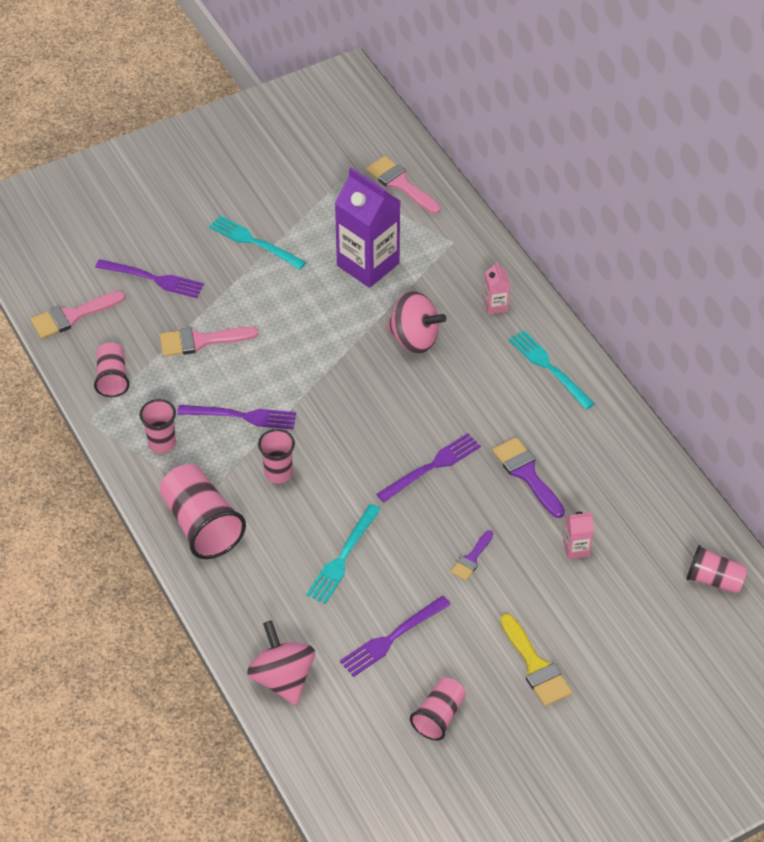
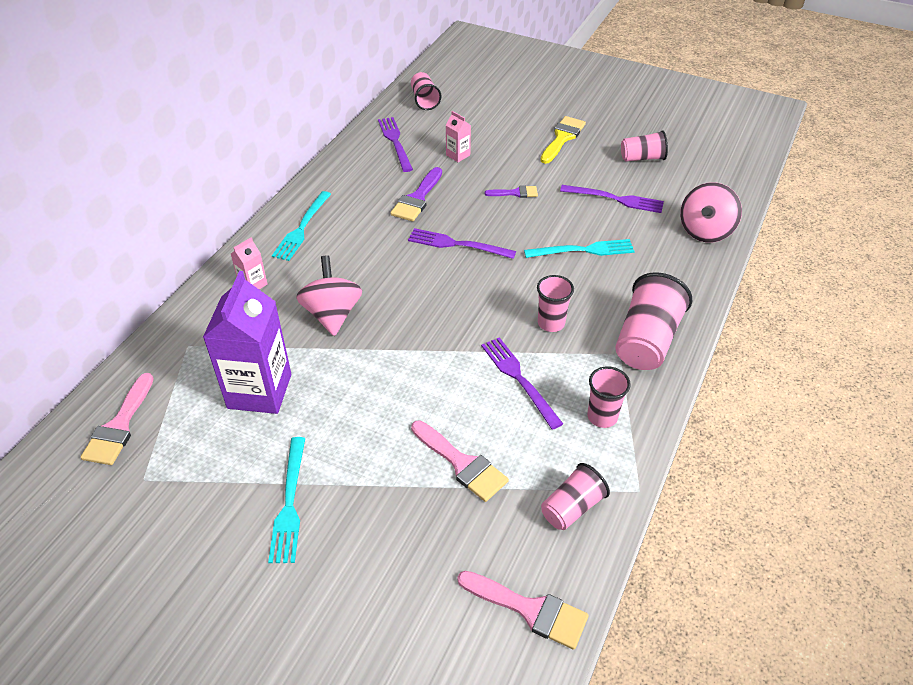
camera: 125 degrees left, 5 degrees down
purple fork [95,259,204,298] -> purple fork moved to [378,117,413,172]

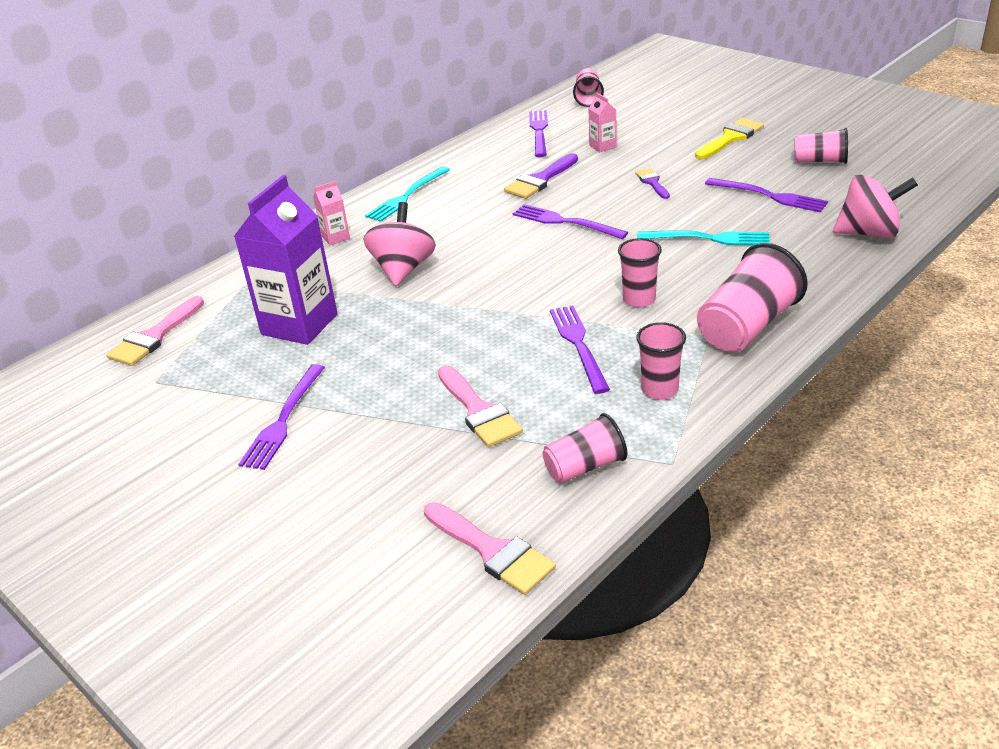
camera: 20 degrees right, 10 degrees down
turquoise fork [268,437,305,563] -> purple fork [238,364,325,470]
purple brush [485,185,538,198] -> purple brush turned 120 degrees counterclockwise [635,168,670,199]
pink spinning top [680,182,742,243] -> pink spinning top turned 135 degrees counterclockwise [833,175,918,238]

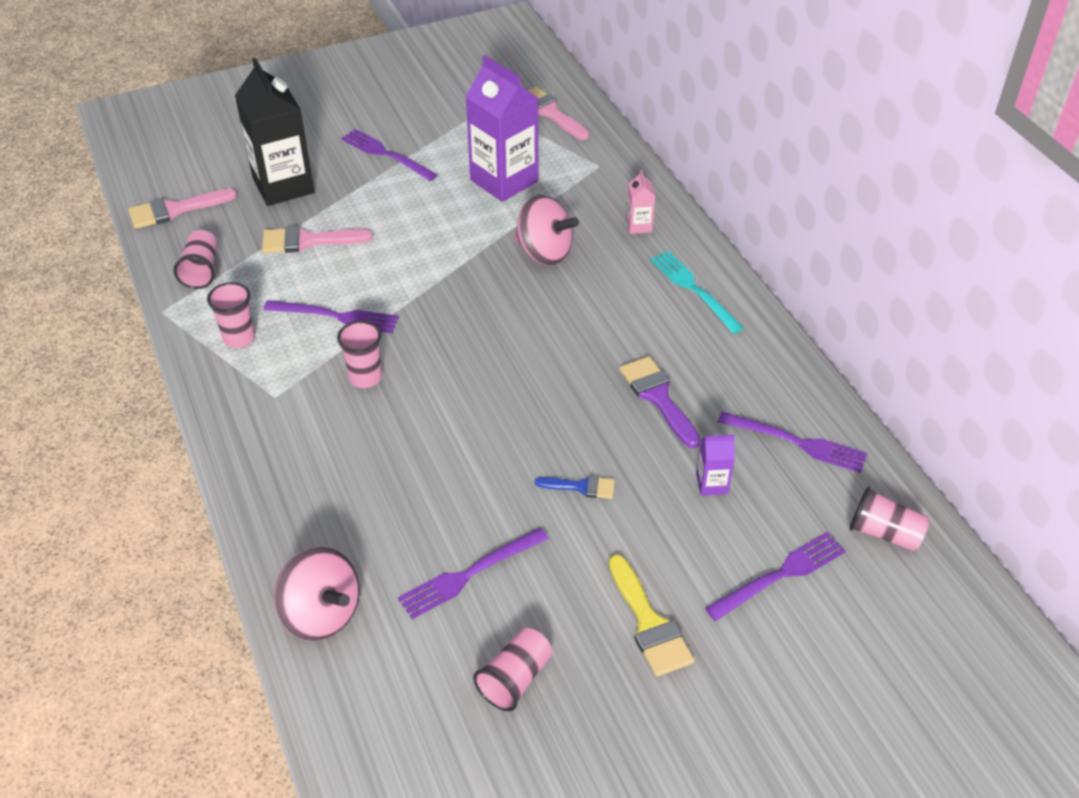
camera: 110 degrees right, 10 degrees up
purple fork [513,204,628,239] -> purple fork moved to [705,532,846,621]
pink carton [588,93,617,152] -> purple carton [696,434,735,496]
purple brush [635,168,670,199] -> blue brush [535,476,615,499]
turquoise fork [637,230,770,245] -> none
pink cup [697,243,808,353] -> none
pink spinning top [833,175,918,238] -> pink spinning top turned 75 degrees counterclockwise [274,547,360,641]
none -> black carton [235,58,314,206]

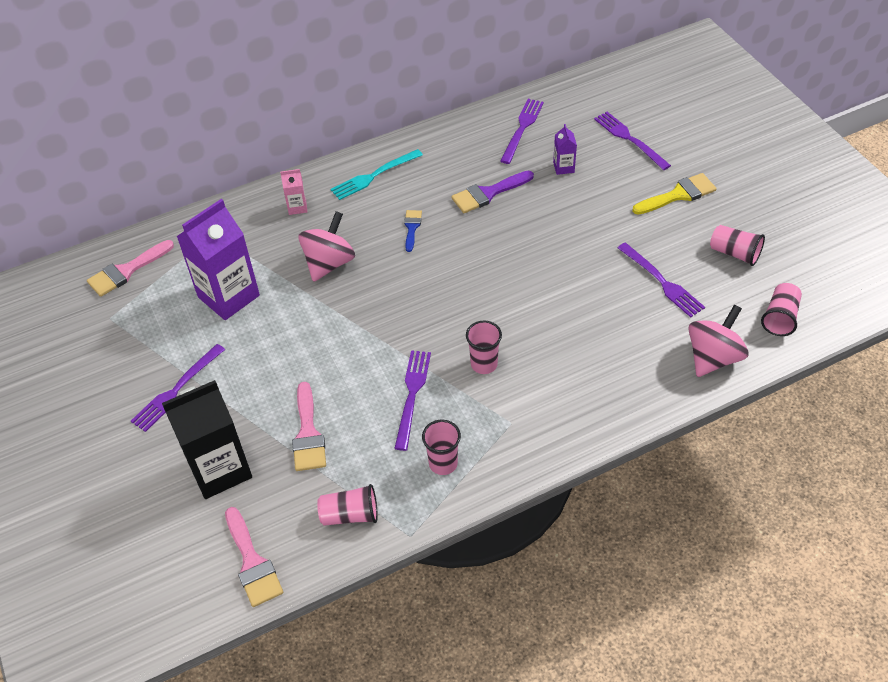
camera: 90 degrees left, 5 degrees up
blue brush [535,476,615,499] -> blue brush moved to [404,210,422,252]
pink cup [849,486,930,551] -> pink cup moved to [761,283,802,336]

